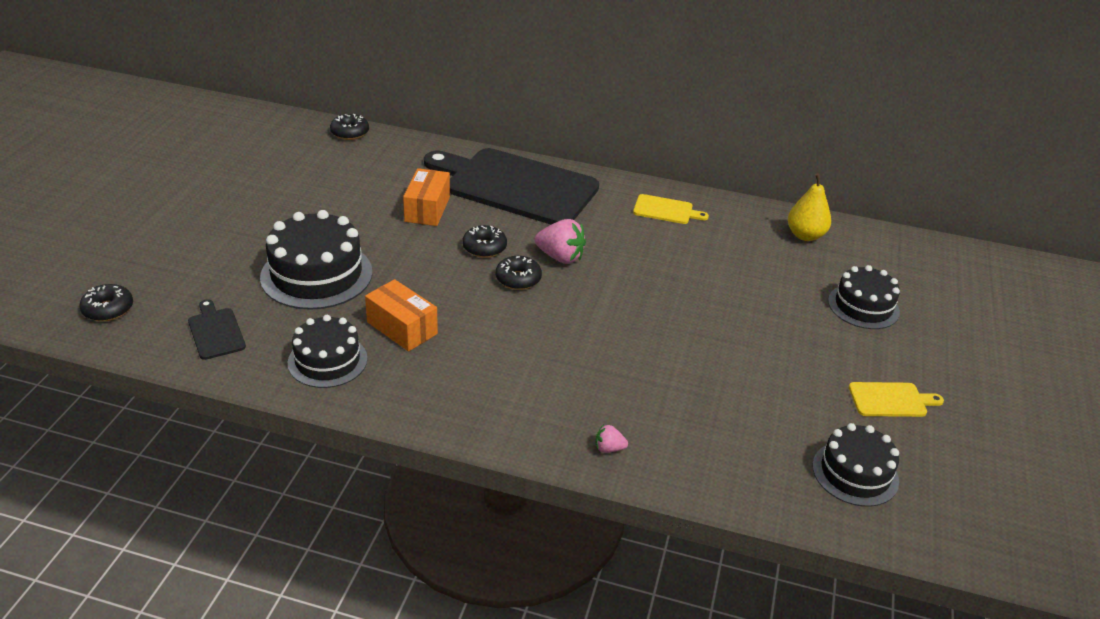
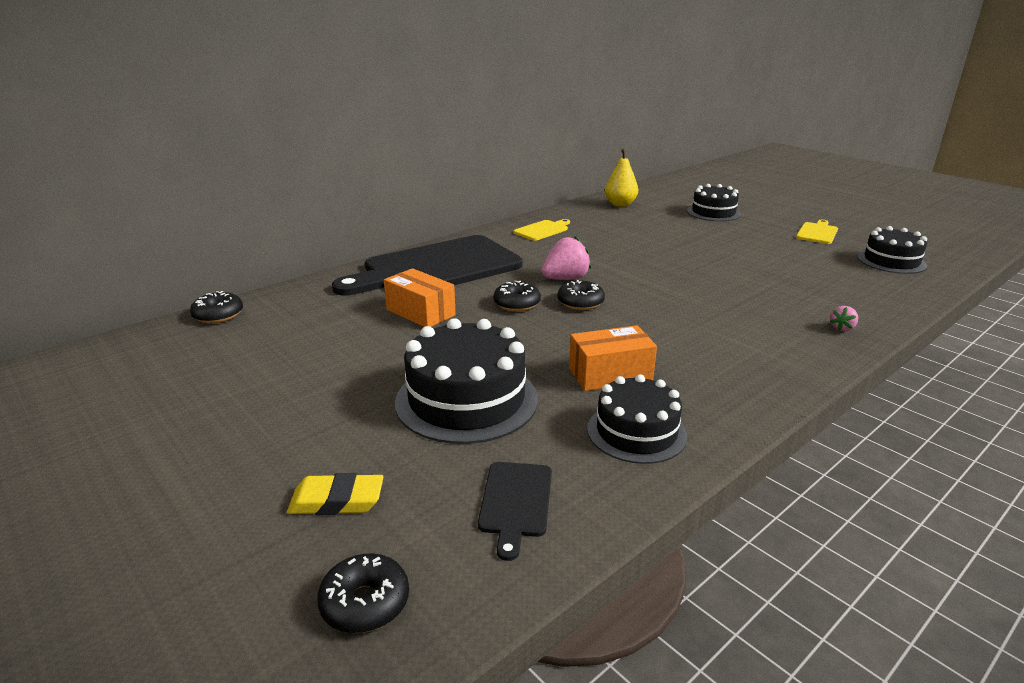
camera: 55 degrees left, 10 degrees down
black cutting board [188,299,246,360] -> black cutting board turned 90 degrees counterclockwise [478,462,552,561]
none -> yellow eraser [287,473,383,515]

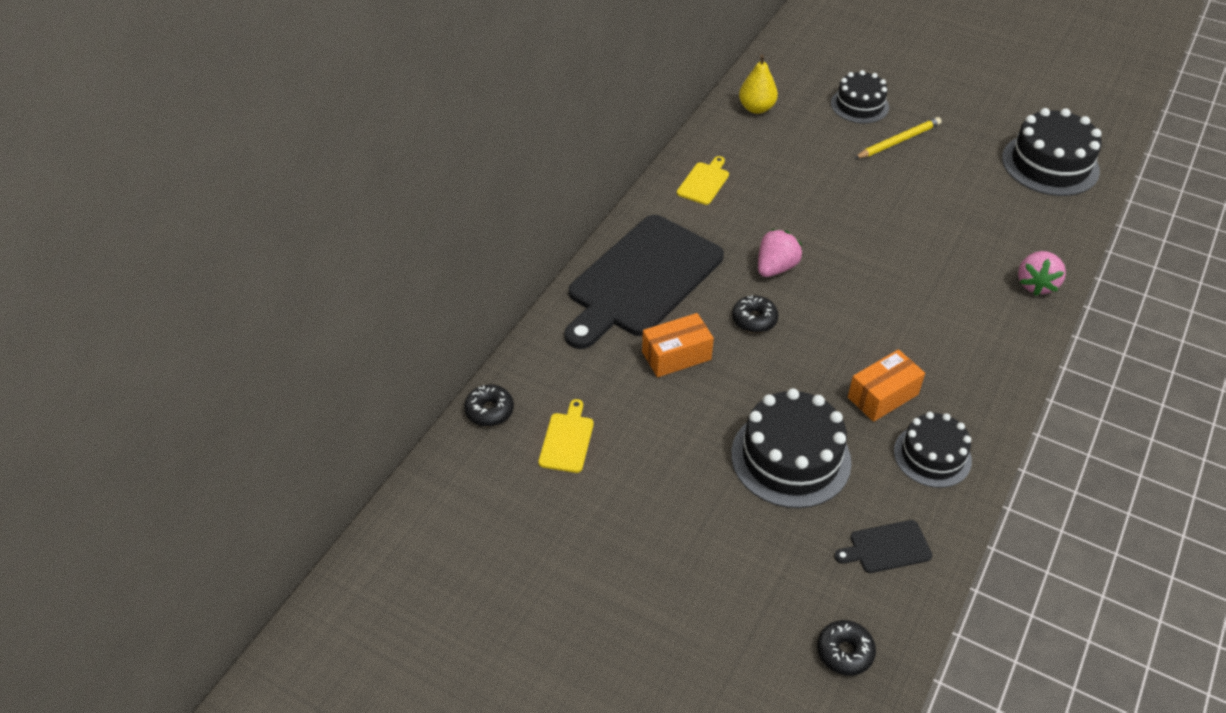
camera: 20 degrees left, 20 degrees up
yellow eraser [287,473,383,515] -> none
orange box [384,268,456,327] -> orange box turned 45 degrees counterclockwise [642,313,714,377]
black cutting board [478,462,552,561] -> black cutting board turned 90 degrees clockwise [834,520,932,573]
black donut [557,280,605,310] -> none
yellow cutting board [796,220,838,244] -> yellow cutting board moved to [538,399,594,473]
pink strawberry [830,306,858,331] -> pink strawberry [1018,251,1066,296], size x1.96
black cake [857,226,927,274] -> black cake [1002,108,1102,196], size x1.55
none -> yellow pencil [854,117,942,159]

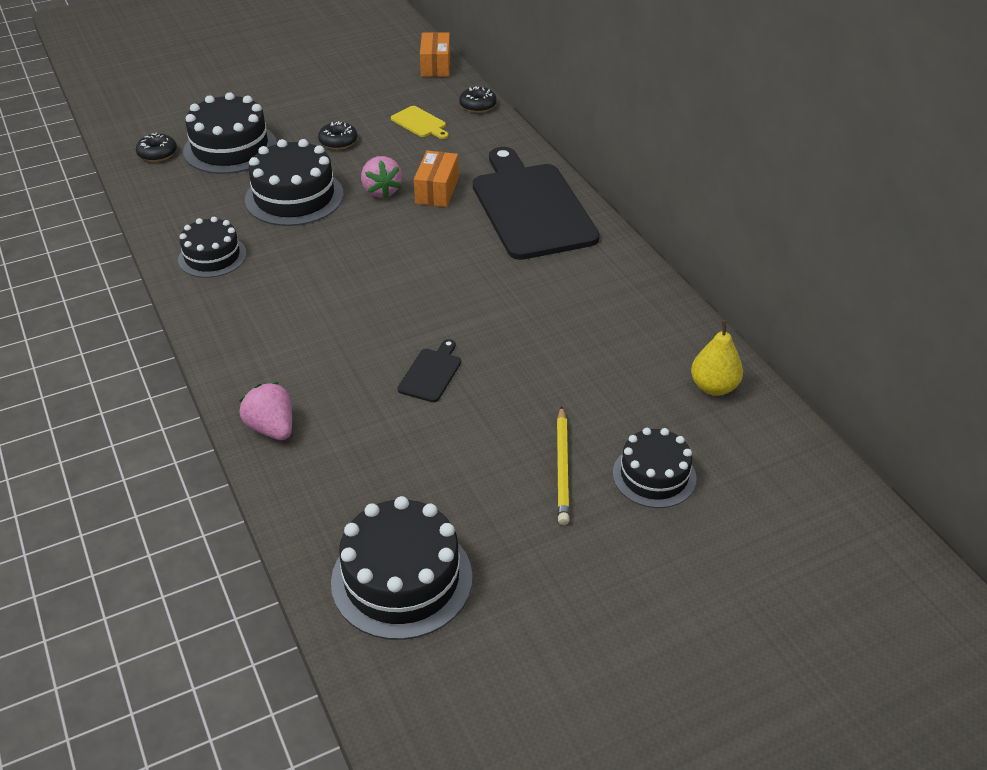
camera: 125 degrees right, 5 degrees down
yellow cutting board [677,156,729,205] -> none
black donut [732,295,779,333] -> black donut moved to [318,121,358,150]
pink strawberry [758,229,802,277] -> pink strawberry moved to [361,156,402,198]
black cutting board [834,520,932,573] -> black cutting board moved to [397,339,461,402]
orange box [848,349,925,422] -> orange box moved to [420,32,450,77]
none -> black cake [183,92,277,174]

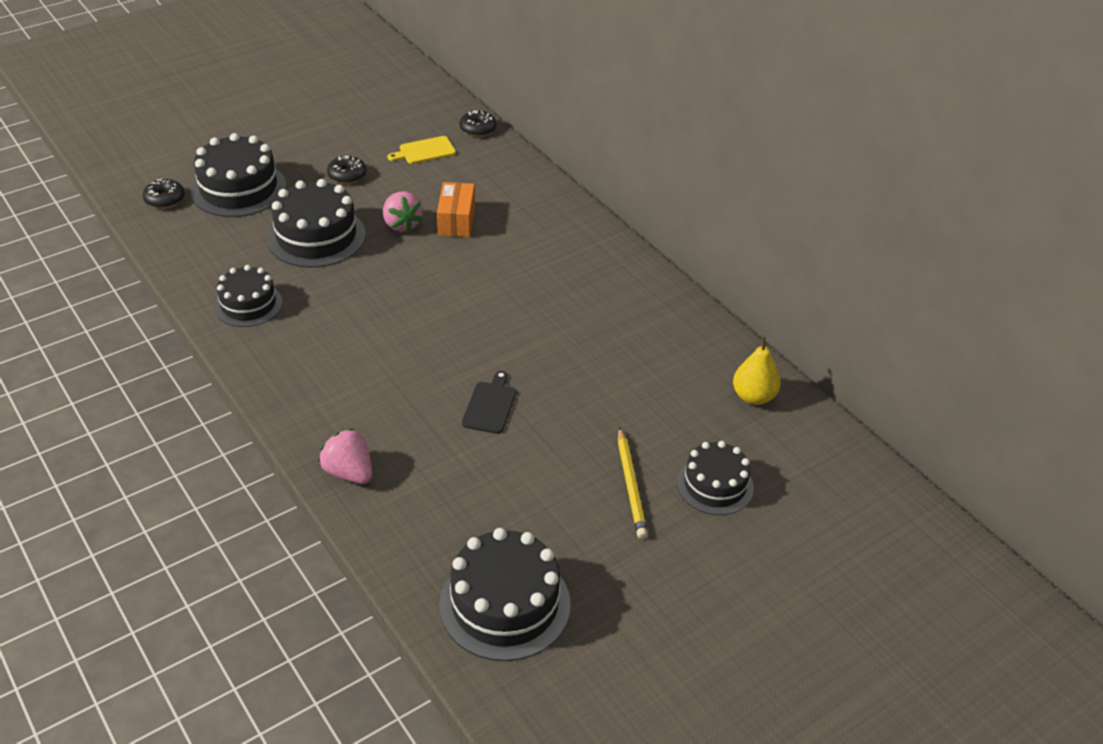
camera: 10 degrees left, 0 degrees up
yellow cutting board [391,106,448,139] -> yellow cutting board turned 120 degrees clockwise [387,136,456,164]
orange box [420,32,450,77] -> none
black cutting board [473,147,600,260] -> none

